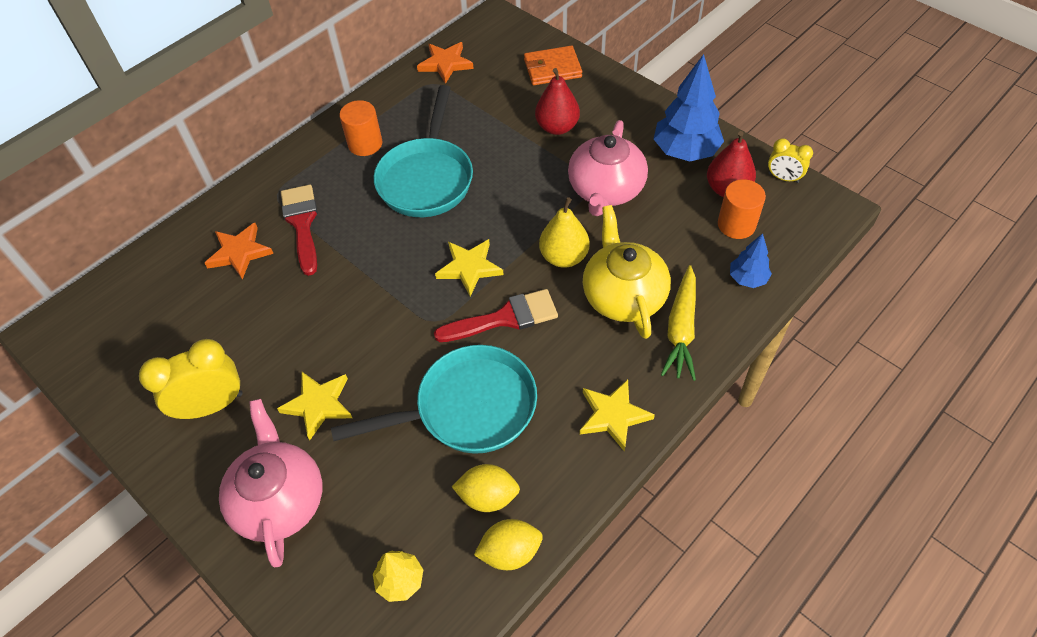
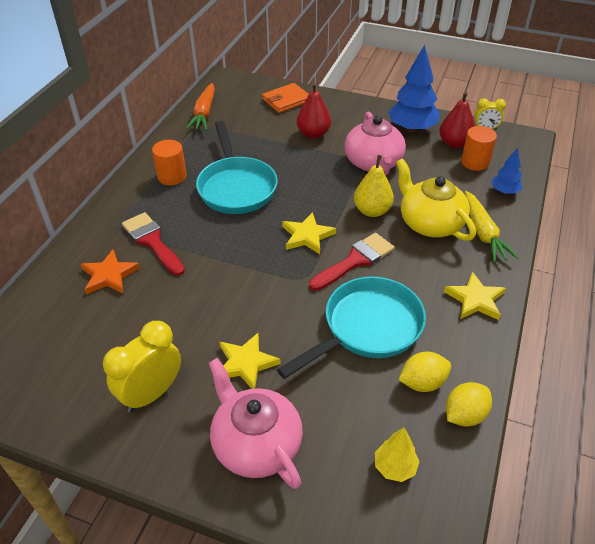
camera: 25 degrees left, 10 degrees down
orange star [417,42,474,84] -> orange carrot [186,83,215,130]

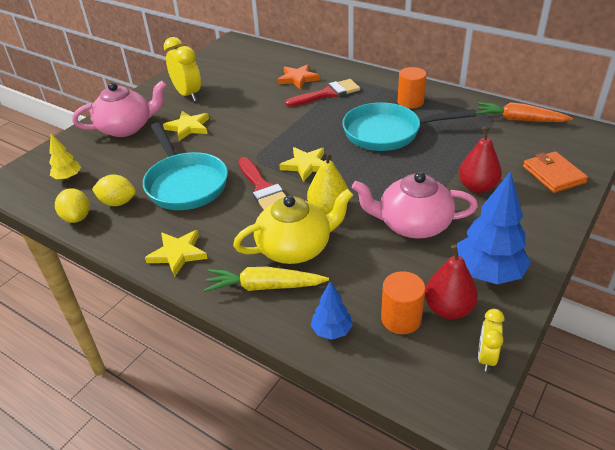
camera: 105 degrees right, 5 degrees down
yellow lemon [399,352,451,392] -> yellow lemon turned 75 degrees counterclockwise [92,174,136,206]

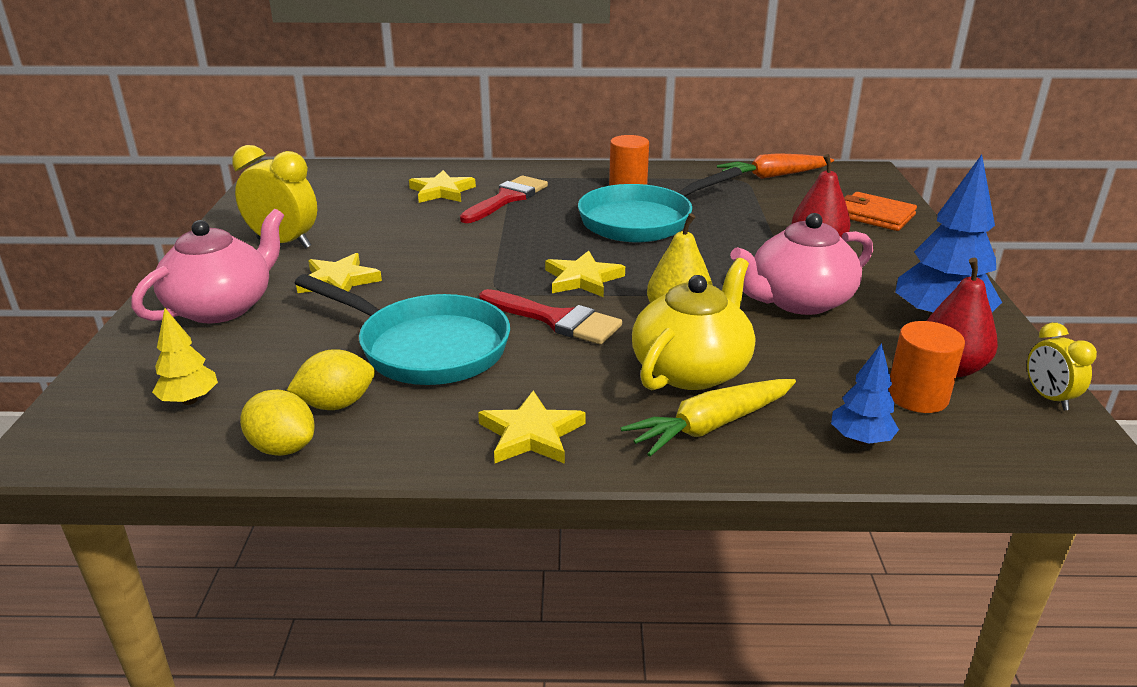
camera: 35 degrees left, 10 degrees down
orange star [277,64,320,90] -> yellow star [409,170,476,203]

